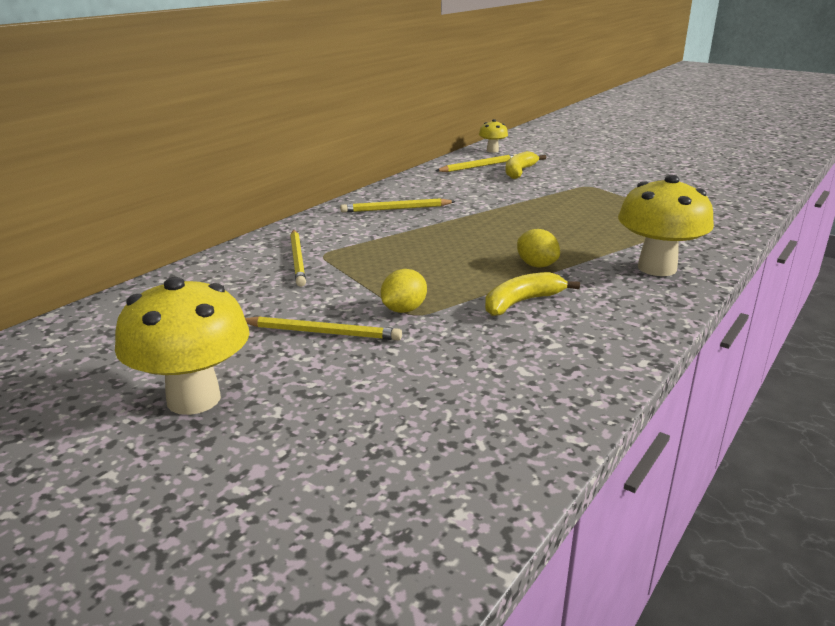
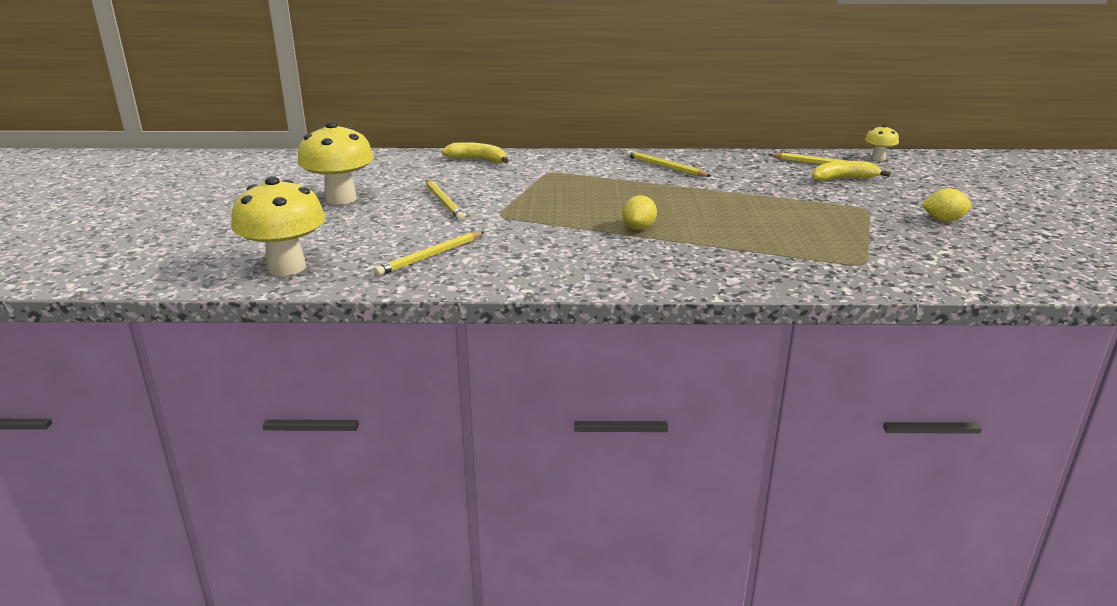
camera: 55 degrees right, 0 degrees up
yellow pencil [290,230,306,287] -> yellow pencil moved to [374,232,484,276]
yellow lemon [381,269,427,313] -> yellow lemon moved to [922,188,972,222]
yellow banana [485,272,580,316] -> yellow banana moved to [442,142,509,163]
yellow mushroom [618,175,714,276] -> yellow mushroom moved to [231,176,325,276]

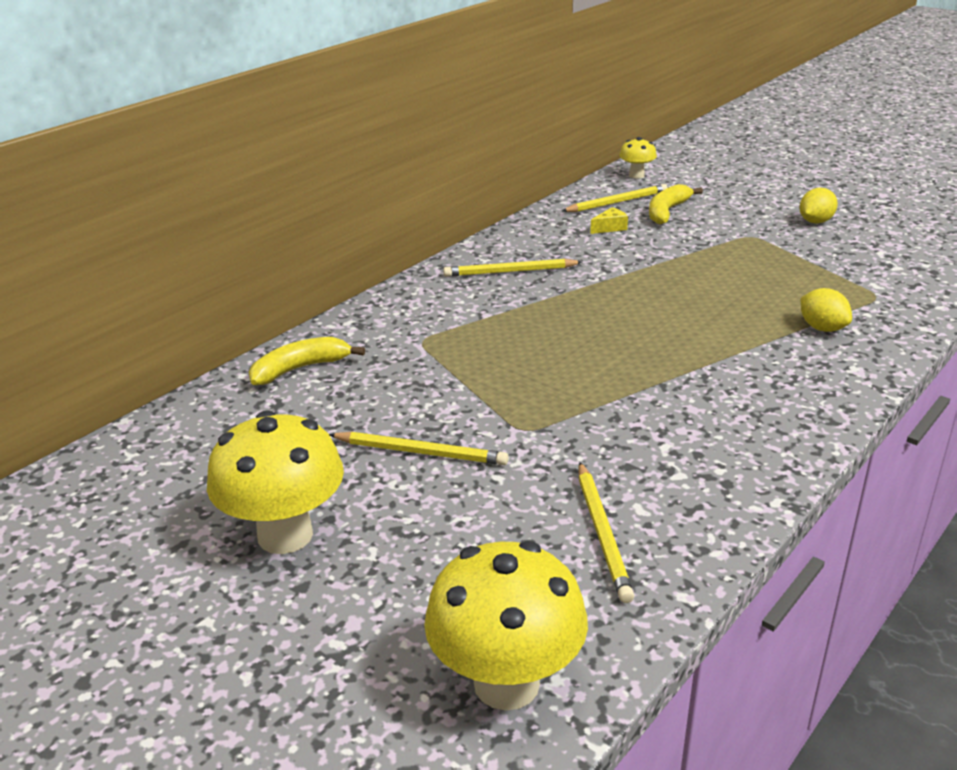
camera: 50 degrees left, 5 degrees up
yellow lemon [623,195,657,230] -> yellow lemon moved to [801,288,852,332]
none -> yellow cheese [590,207,628,234]

